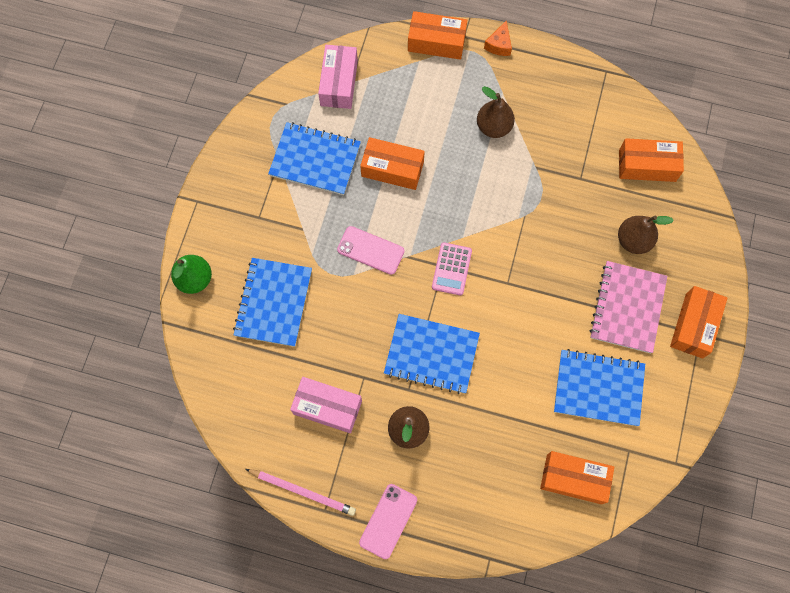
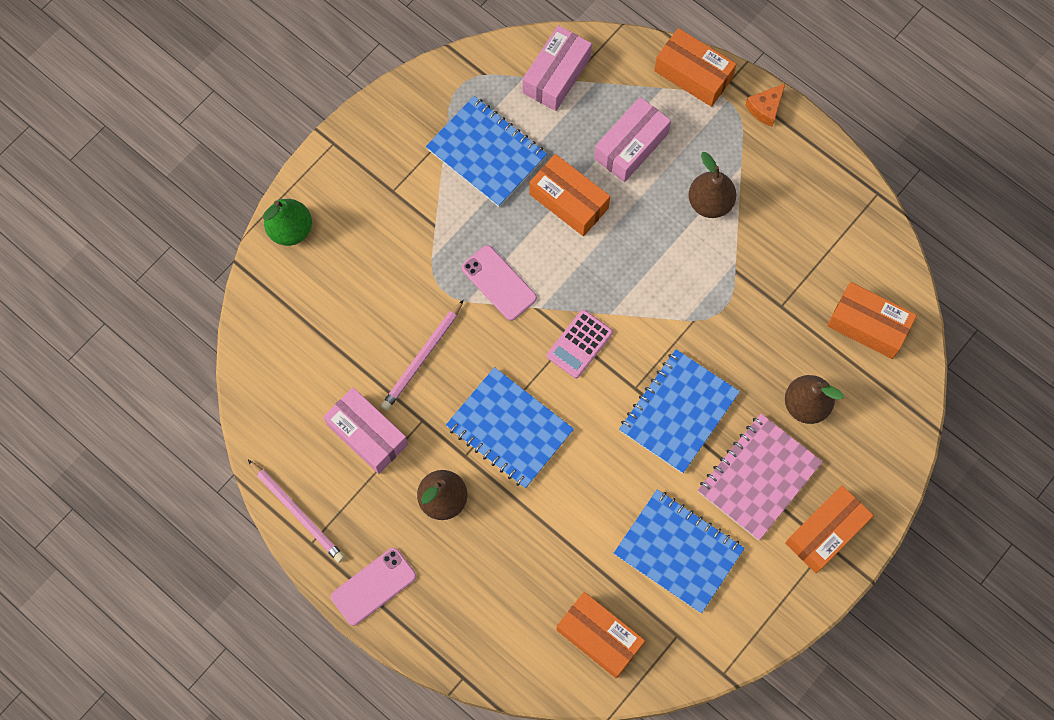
camera: 25 degrees right, 0 degrees up
blue notebook [233,258,312,347] -> blue notebook moved to [619,349,740,473]
none -> pink pencil [381,300,464,410]
none -> pink box [594,97,671,182]

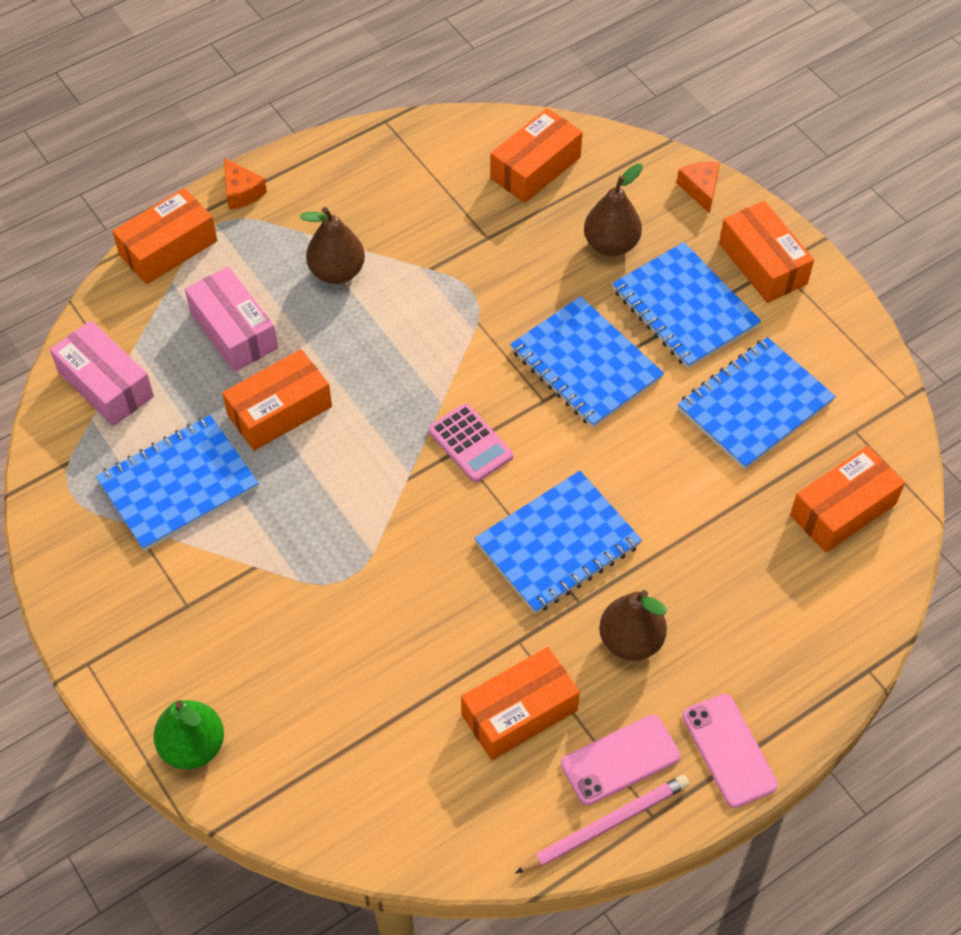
camera: 75 degrees left, 15 degrees down
pink box [323,388,408,474] -> orange box [461,647,580,760]
pink pencil [381,300,464,410] -> none
pink phone [461,245,537,321] -> pink phone moved to [561,715,680,805]
pink notebook [698,414,823,540] -> blue notebook [612,242,761,369]
none -> orange cheese [677,162,720,214]

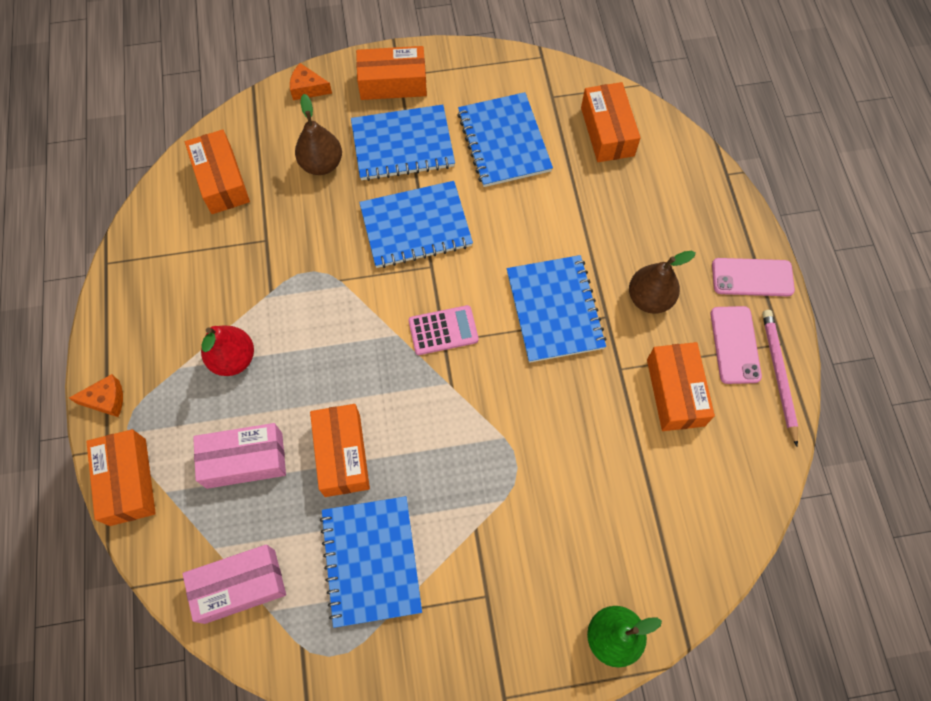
camera: 65 degrees left, 10 degrees up
brown pear [300,207,365,284] -> red pear [201,326,254,376]

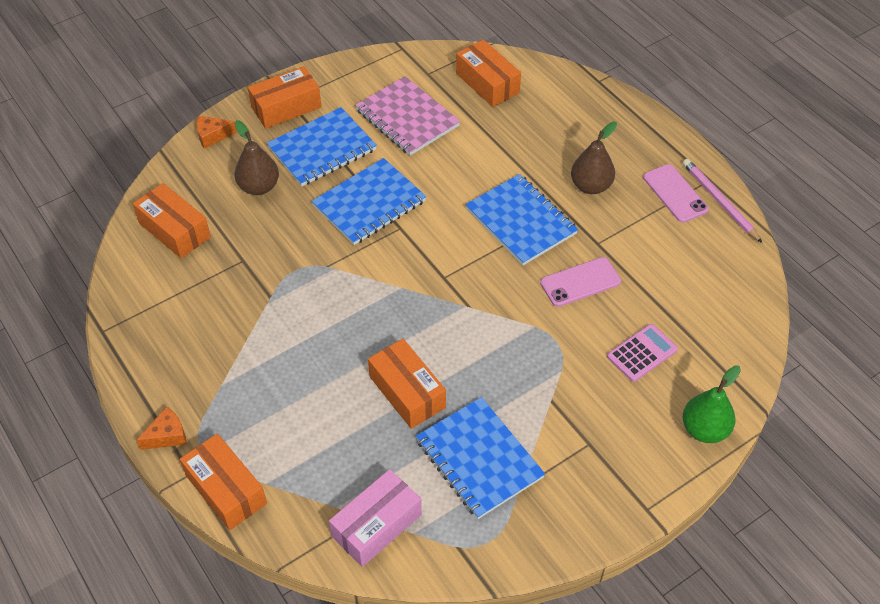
camera: 25 degrees left, 15 degrees down
pink box [193,423,286,489] -> none
red pear [201,326,254,376] -> none
pink calculator [408,305,479,355] -> pink calculator moved to [607,324,678,382]
blue notebook [457,92,553,187] -> pink notebook [355,76,460,156]
orange box [647,342,715,431] -> none
pink phone [712,258,795,296] -> pink phone moved to [540,257,621,307]

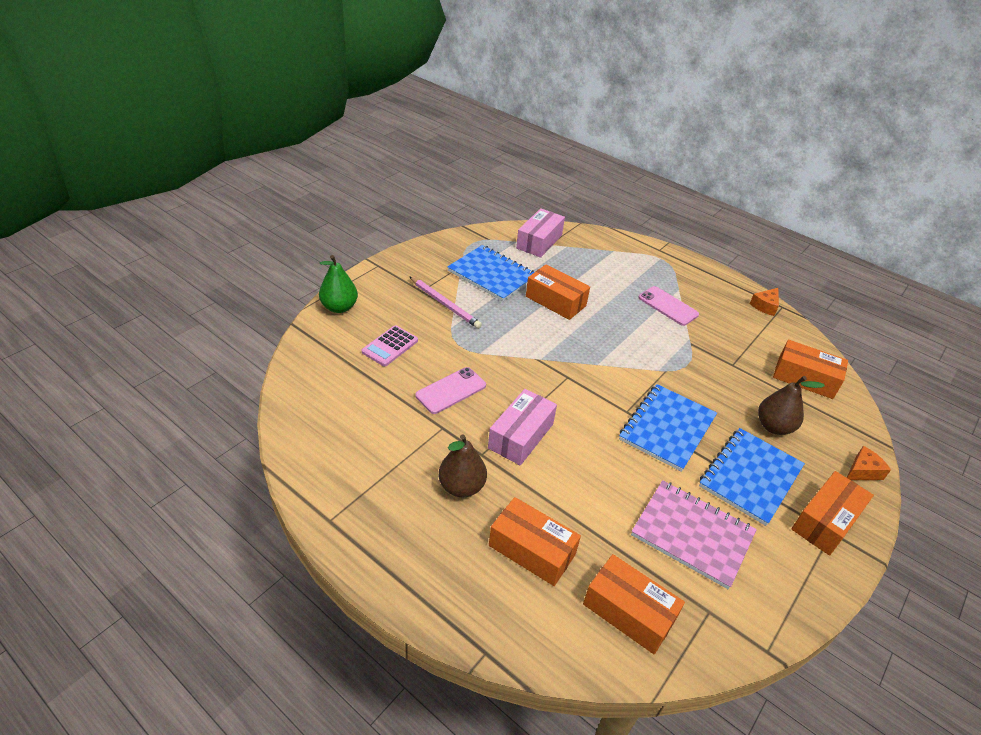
camera: 160 degrees right, 10 degrees down
orange cheese [136,407,187,450] -> orange cheese moved to [750,288,779,316]
orange box [180,434,267,530] -> orange box moved to [489,497,581,586]
blue notebook [465,174,578,265] -> pink box [488,389,557,466]
pink phone [643,164,709,223] -> pink phone moved to [638,286,699,326]
pink pencil [683,159,762,243] -> pink pencil moved to [409,276,482,329]

